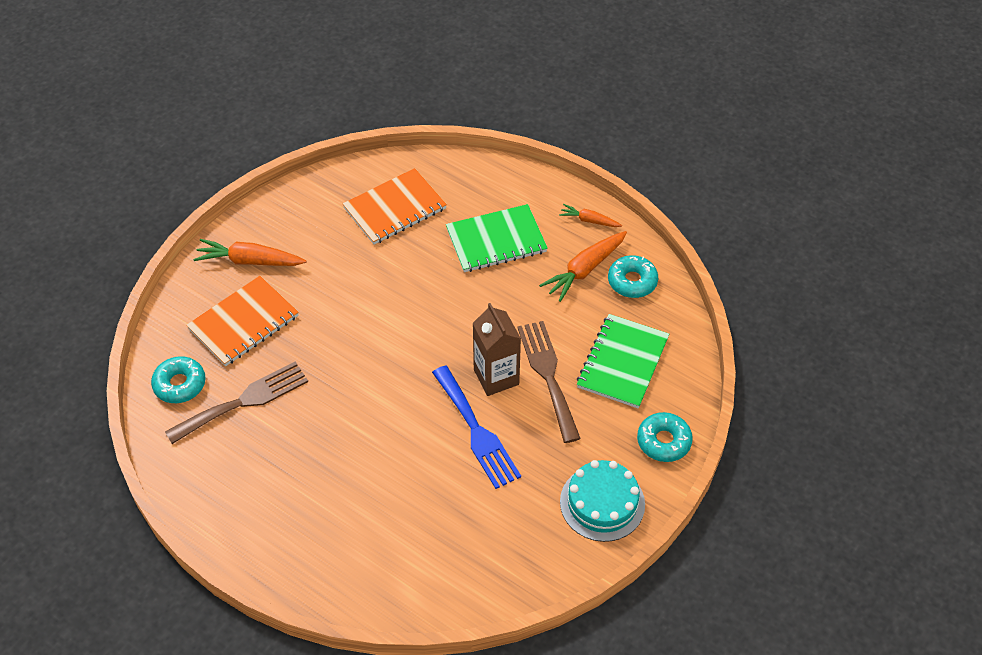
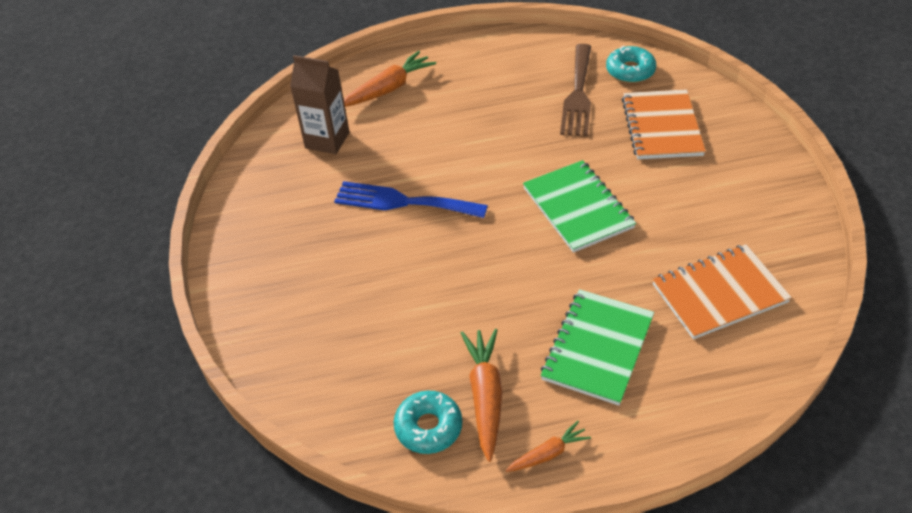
camera: 135 degrees right, 5 degrees down
orange carrot [193,239,307,266] -> orange carrot moved to [344,51,436,107]
orange notebook [343,168,447,245] -> orange notebook turned 60 degrees clockwise [652,244,792,339]
brown carton [473,303,521,396] -> brown carton moved to [290,55,349,154]
brown fork [518,321,581,443] -> none
turquoise cake [560,460,645,542] -> none
green notebook [577,314,669,409] -> green notebook moved to [523,160,636,253]
turquoise donut [637,412,693,462] -> none

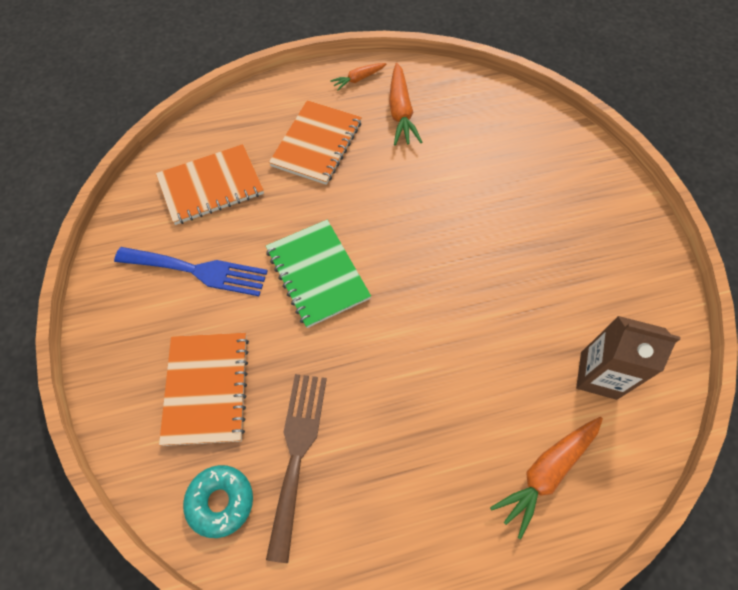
camera: 175 degrees right, 15 degrees up
blue fork [334,181,488,218] -> blue fork moved to [114,247,268,296]
turquoise donut [394,391,462,454] -> none
green notebook [541,289,654,406] -> orange notebook [269,100,362,185]

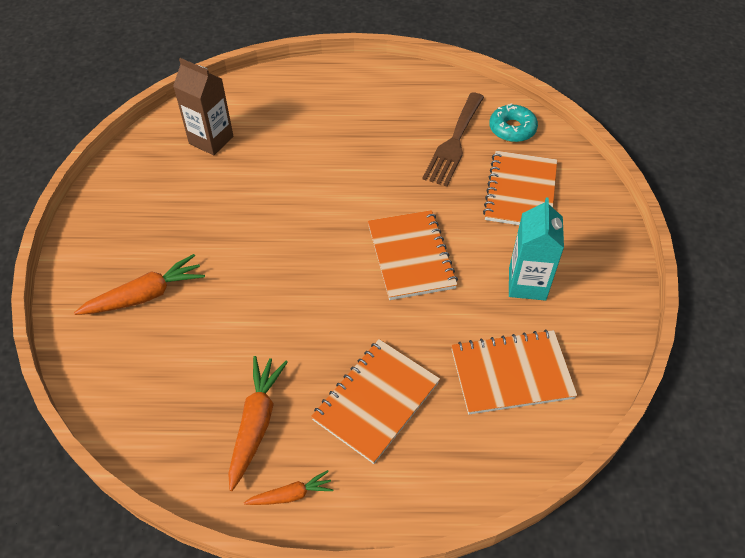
camera: 165 degrees left, 10 degrees down
blue fork [114,247,268,296] -> turquoise carton [509,197,564,301]
green notebook [266,220,371,328] -> orange notebook [368,210,458,300]
orange carrot [490,417,603,539] -> orange carrot moved to [74,254,205,315]

